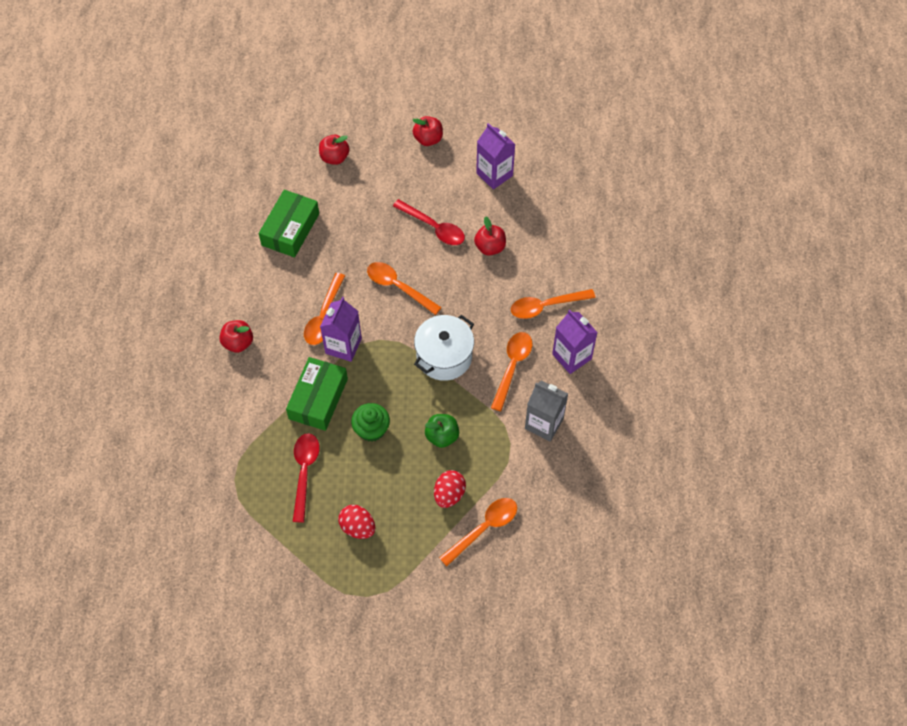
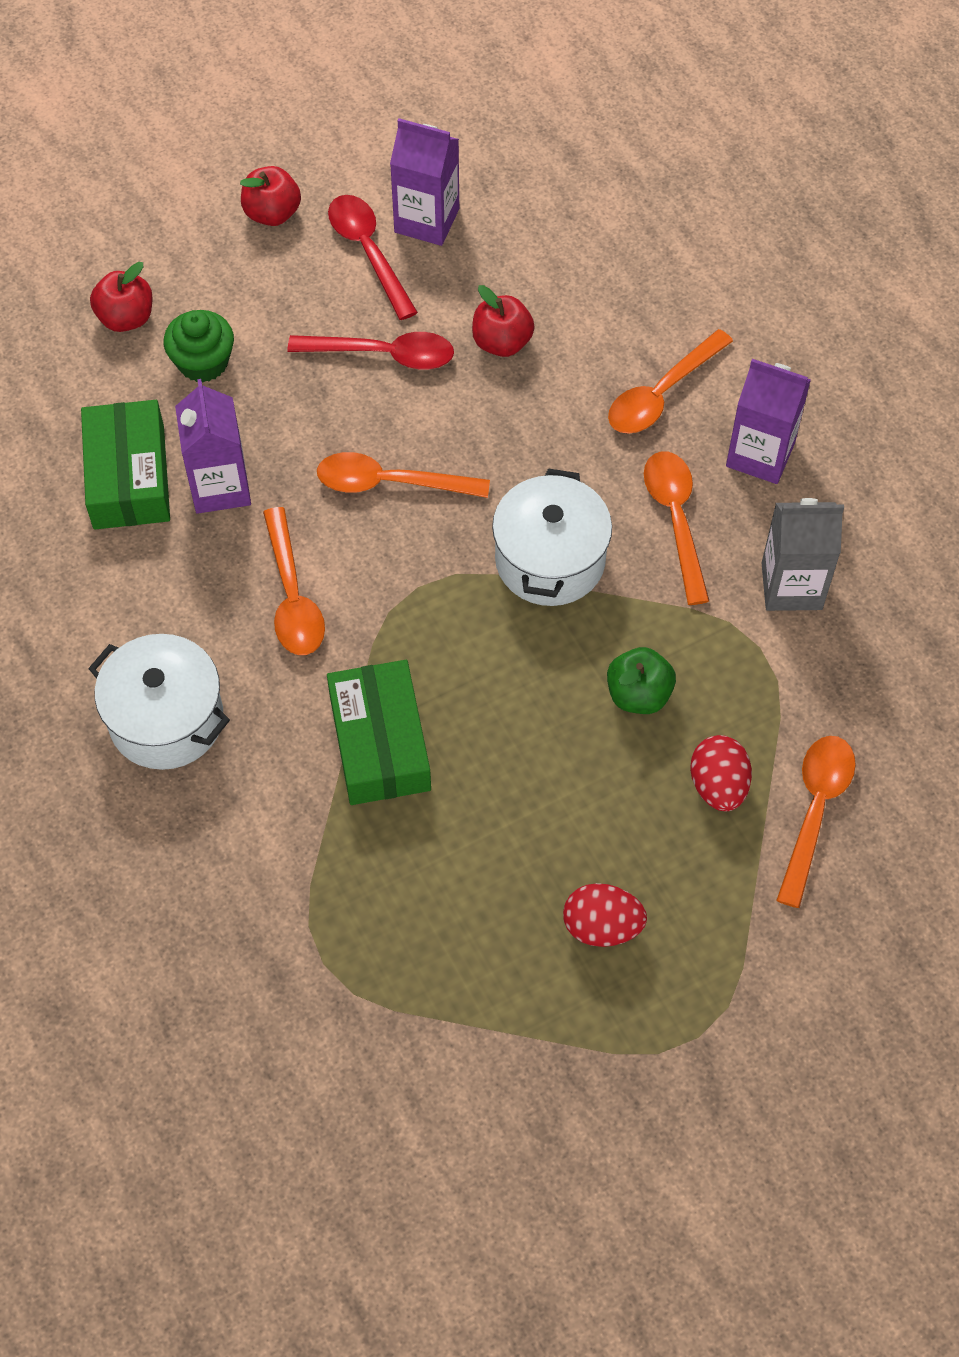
camera: 30 degrees left, 0 degrees up
red apple [219,320,253,353] -> white pot [88,634,230,770]
red spoon [293,433,320,523] -> red spoon moved to [328,195,418,320]
purple carton [320,297,362,362] -> purple carton moved to [175,379,251,514]
green cupcake [351,403,390,442] -> green cupcake moved to [164,310,234,382]

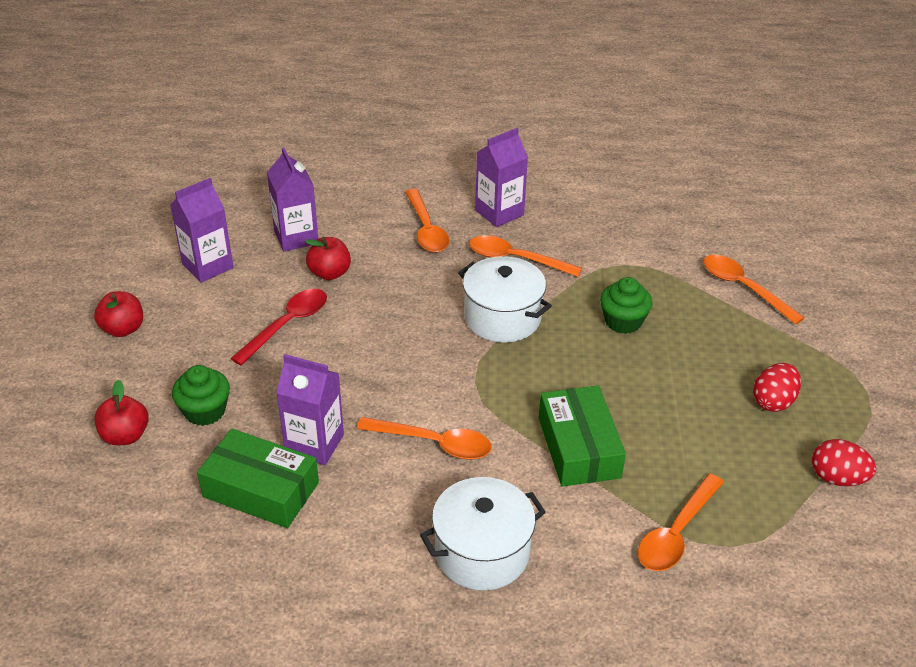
camera: 60 degrees left, 20 degrees down
orange spoon [317,452,490,498] -> orange spoon moved to [638,474,724,571]
green box [327,660,431,805] -> green box turned 60 degrees clockwise [539,386,626,487]
red spoon [328,195,418,320] -> none
green apple [607,647,676,714] -> green cupcake [600,277,653,334]
red egg [690,735,752,811] -> red egg moved to [812,439,876,486]
grey carton [762,498,844,611] -> none
none -> purple carton [267,147,318,251]

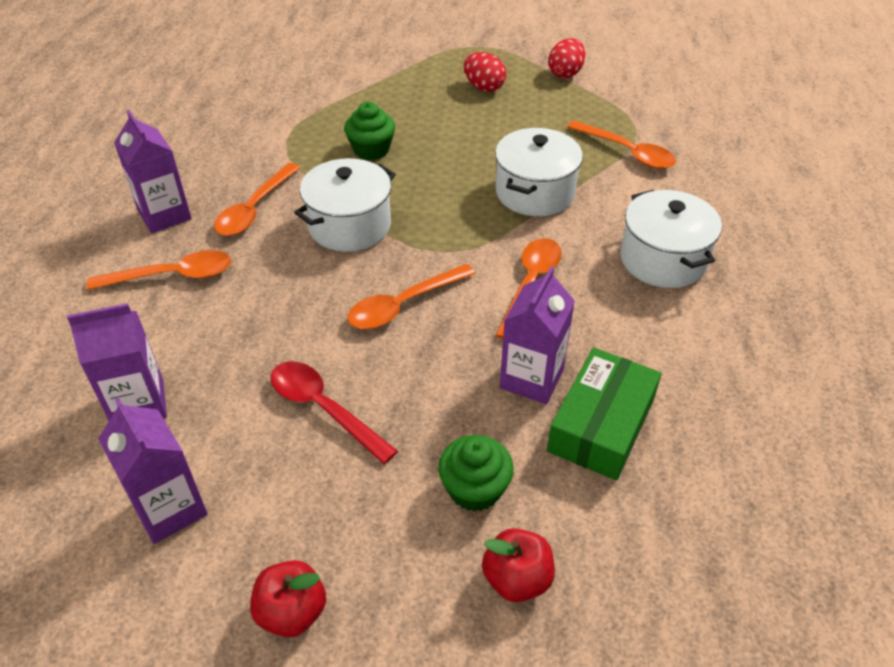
camera: 85 degrees left, 5 degrees up
red apple [305,237,351,280] -> none
green box [539,386,626,487] -> white pot [495,128,583,216]
orange spoon [703,255,805,325] -> orange spoon moved to [347,264,475,329]

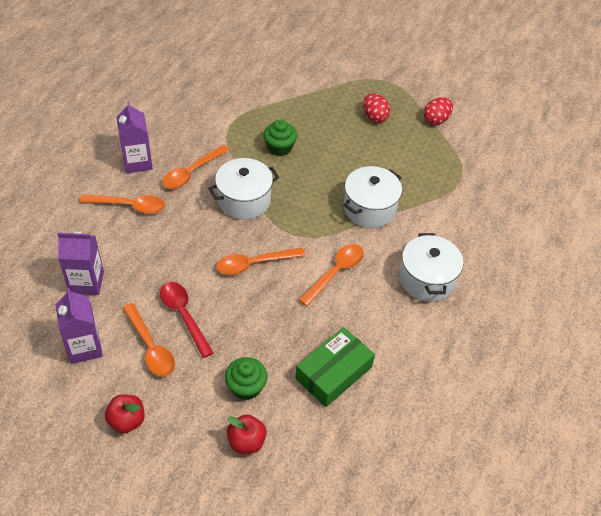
camera: 15 degrees right, 5 degrees up
purple carton [500,266,575,404] -> none
orange spoon [567,120,676,169] -> orange spoon moved to [123,303,175,377]

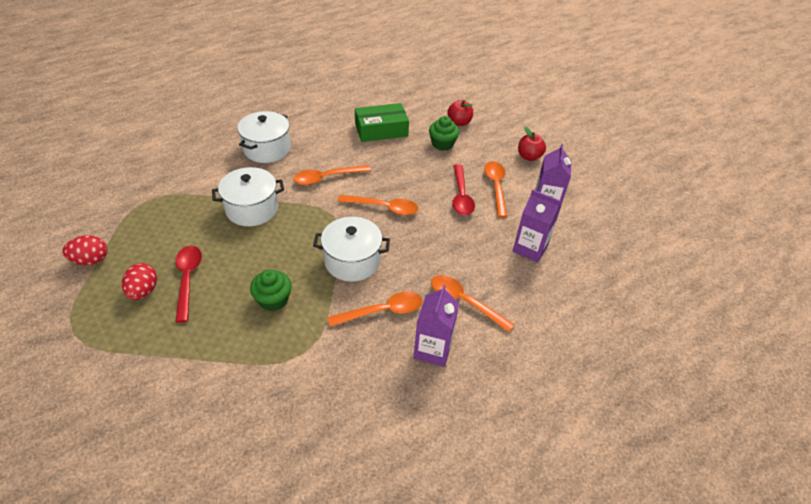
camera: 150 degrees left, 5 degrees down
none -> red spoon [175,246,202,323]

